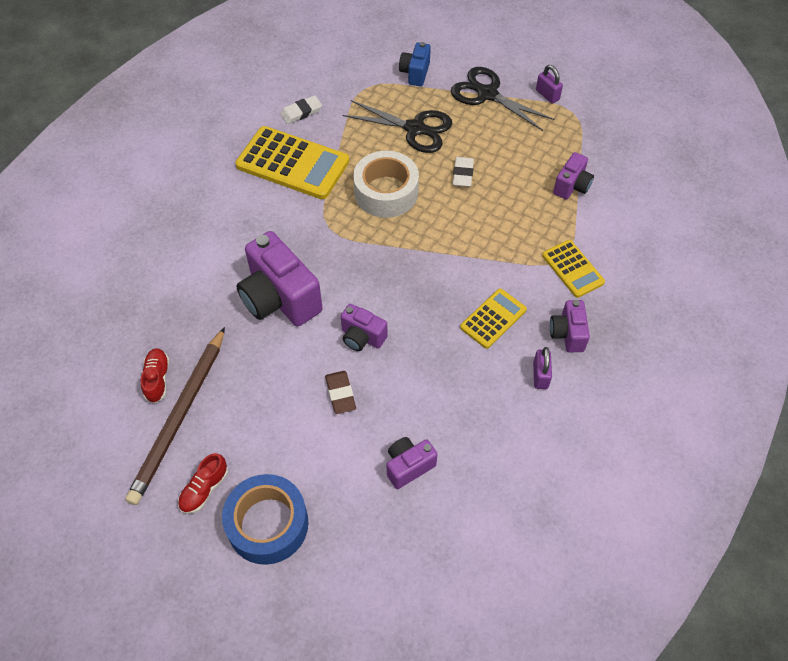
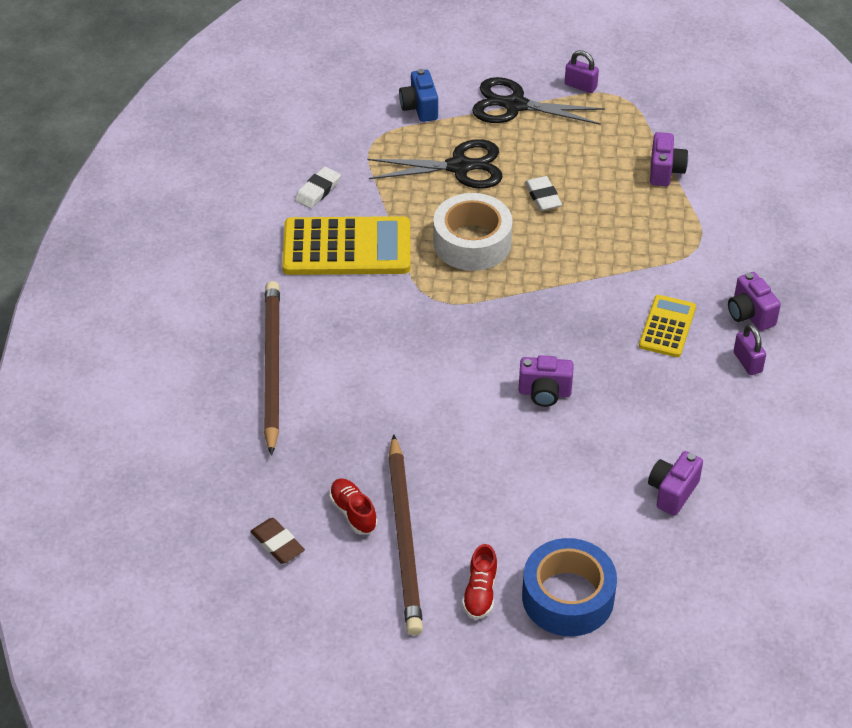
camera: 25 degrees left, 10 degrees down
purple camera [236,231,323,326] -> none
brown eraser [325,371,356,414] -> brown eraser moved to [250,518,305,564]
yellow calculator [542,240,605,298] -> none
none -> brown pencil [264,281,280,456]

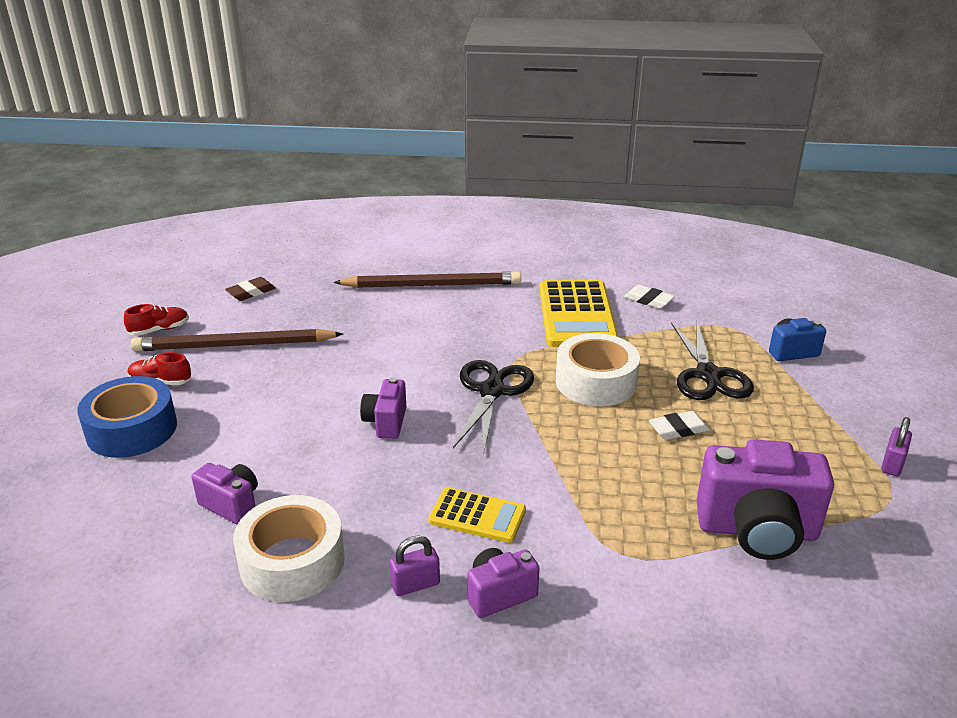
camera: 90 degrees right, 15 degrees down
red shoe [329,479,378,535] -> red shoe moved to [124,304,189,336]
black scissors [472,77,605,125] -> black scissors moved to [453,360,534,452]
purple camera [650,132,688,186] -> purple camera [696,439,834,560], size x1.88
none -> white tape [233,495,345,602]

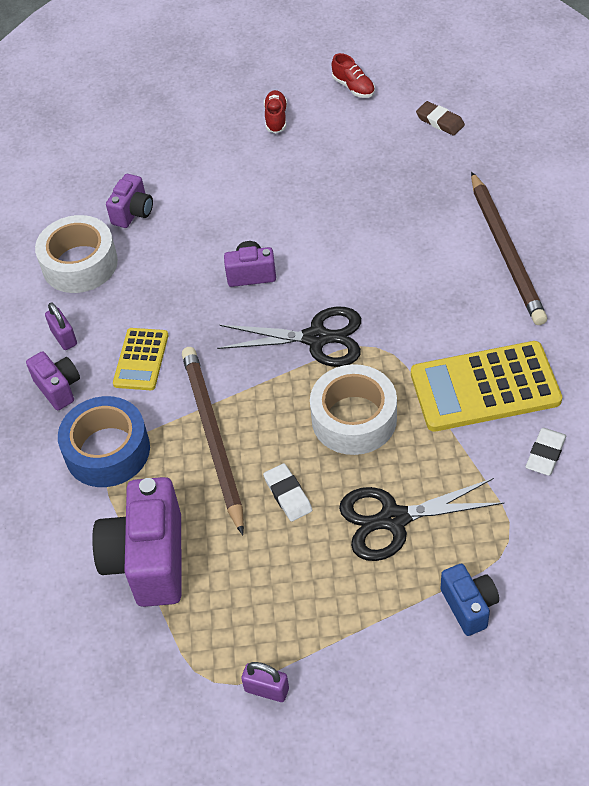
camera: 85 degrees right, 20 degrees up
blue tape [77,376,177,458] -> blue tape moved to [58,396,150,487]
brown pencil [131,329,343,351] -> brown pencil moved to [182,347,244,535]

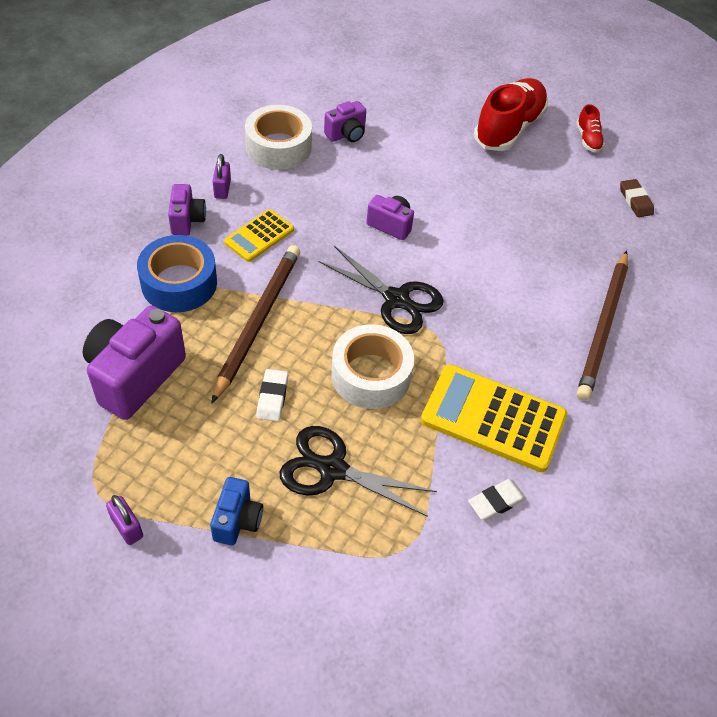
camera: 25 degrees right, 0 degrees up
red shoe [264,90,287,133] -> red shoe [474,78,548,151], size x2.16
blue camera [441,564,499,636] -> blue camera moved to [210,477,263,545]

